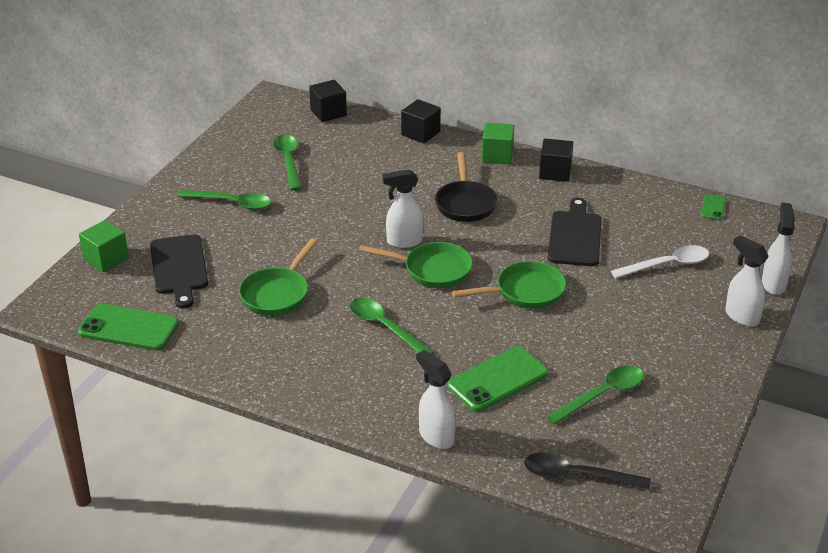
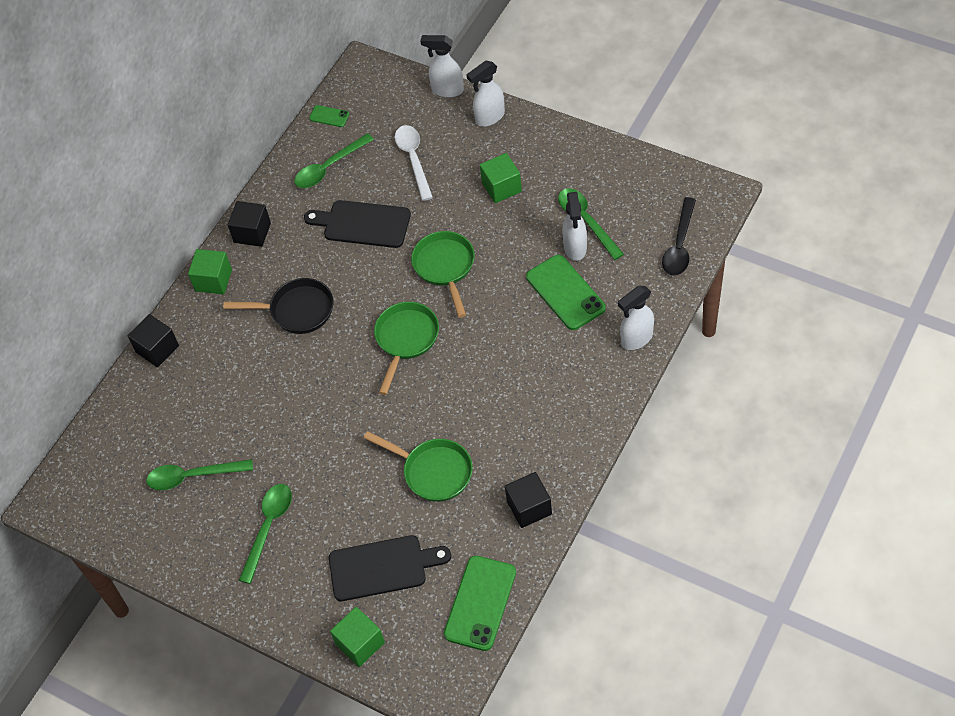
camera: 80 degrees left, 20 degrees up
black cube [309,80,347,122] -> black cube moved to [505,472,552,528]
green spoon [349,298,434,355] -> green spoon moved to [294,133,374,188]
white spray bottle [382,169,424,248] -> white spray bottle moved to [562,192,587,261]
none -> green cube [480,153,522,203]

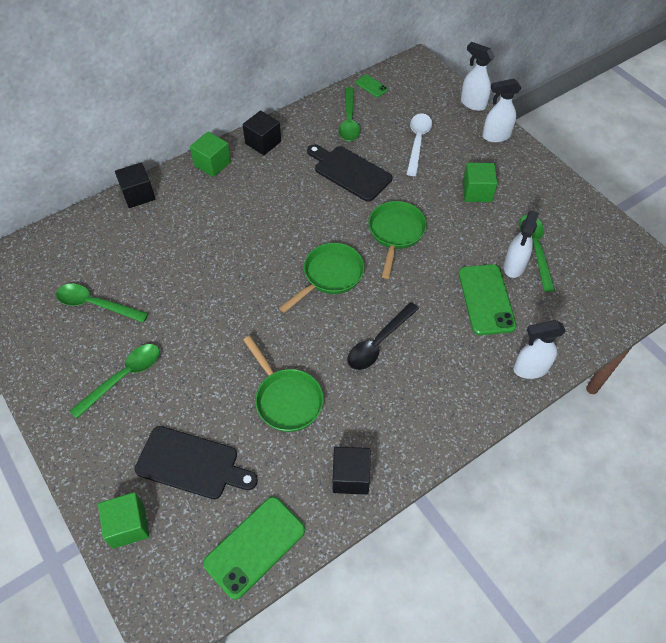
camera: 20 degrees right, 0 degrees up
black pan [223,278,334,334] -> none
green spoon [294,133,374,188] -> green spoon turned 75 degrees counterclockwise [338,87,360,141]
black spoon [662,197,696,275] -> black spoon moved to [347,302,419,370]

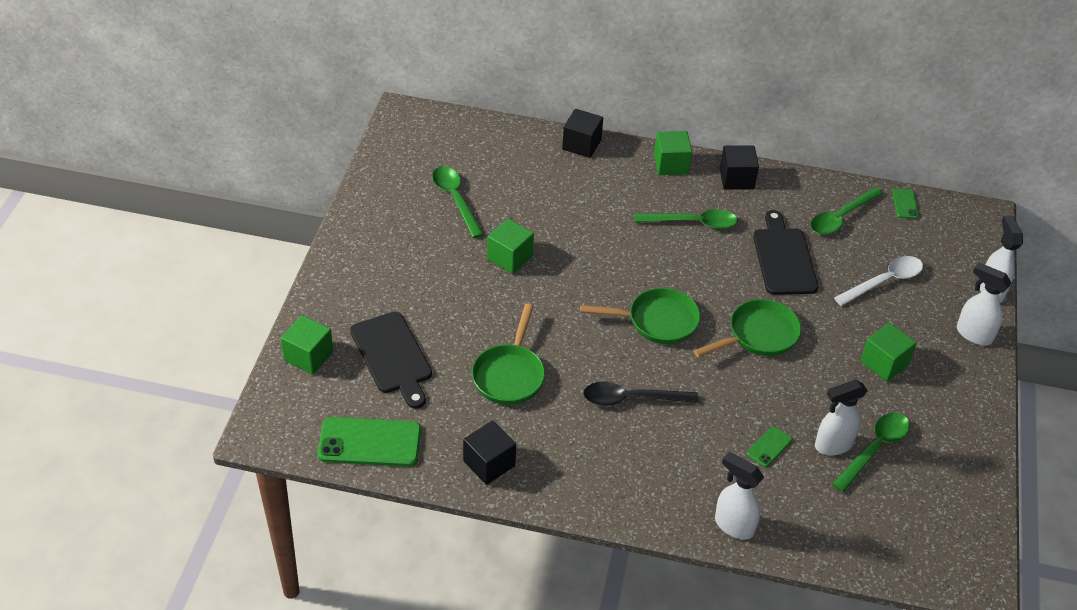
camera: 45 degrees right, 10 degrees down
green spoon [70,344,160,419] -> green spoon moved to [635,209,738,229]
green phone [459,264,516,335] -> green phone [747,426,792,467], size x0.49
none -> green cube [487,219,534,274]

